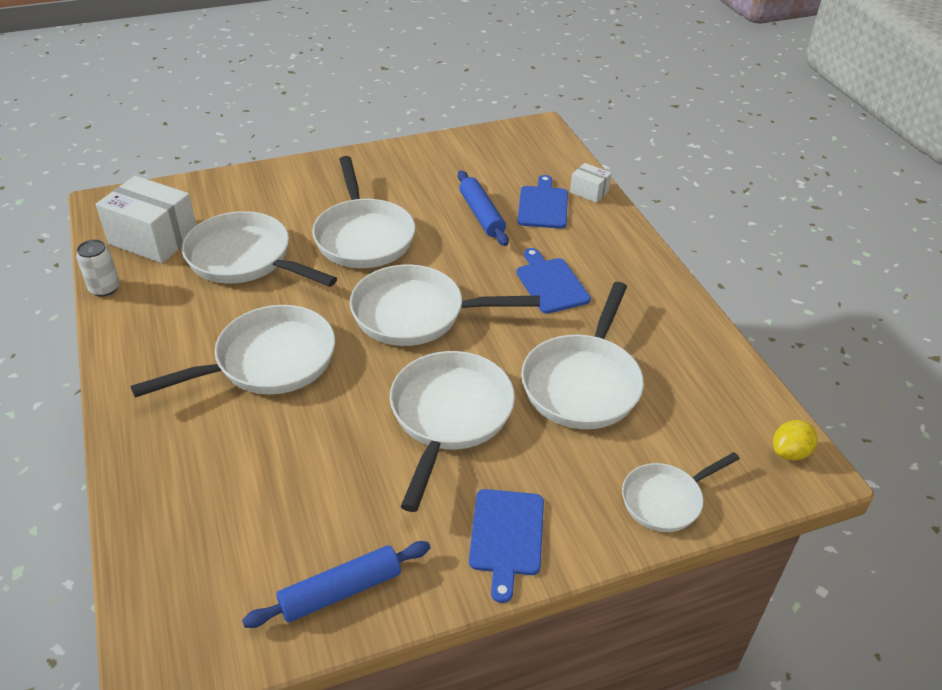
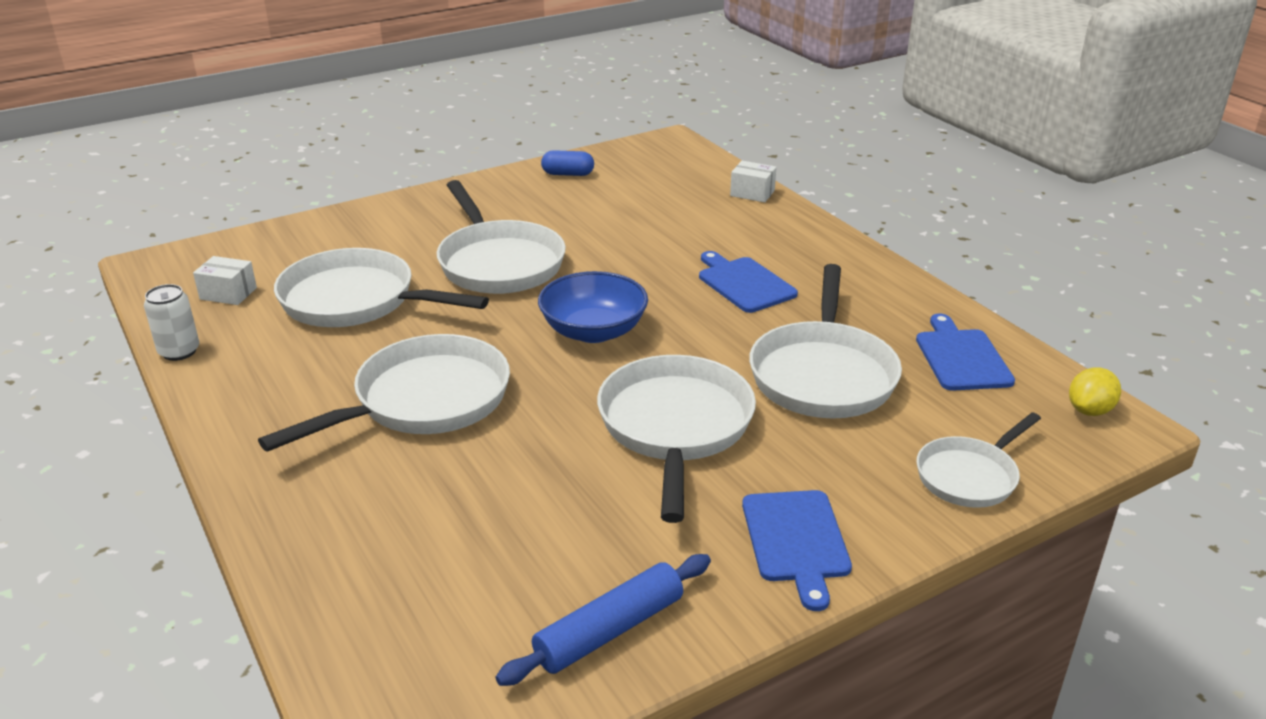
camera: 10 degrees left, 10 degrees down
white box [96,176,196,263] -> white box [193,256,257,305], size x0.49
white pan [350,265,540,346] -> blue bowl [538,271,648,343]
blue rolling pin [458,171,509,246] -> none
blue cutting board [517,175,568,229] -> blue cutting board moved to [916,314,1015,391]
none -> blue capsule [541,150,594,176]

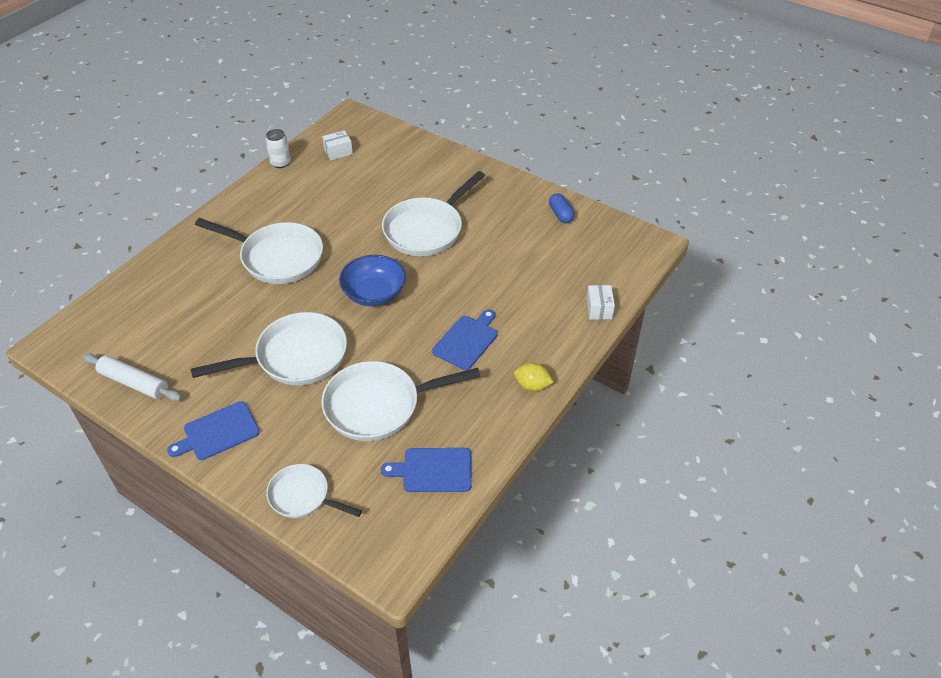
camera: 65 degrees right, 15 degrees up
white box [193,256,257,305] -> white box turned 75 degrees clockwise [322,130,353,160]
white pan [274,248,489,327] -> none
blue rolling pin [496,554,711,686] -> white rolling pin [83,353,182,401]
blue cutting board [916,314,1015,391] -> blue cutting board turned 150 degrees counterclockwise [381,448,472,492]
yellow lemon [1069,368,1121,416] -> yellow lemon moved to [514,363,553,391]

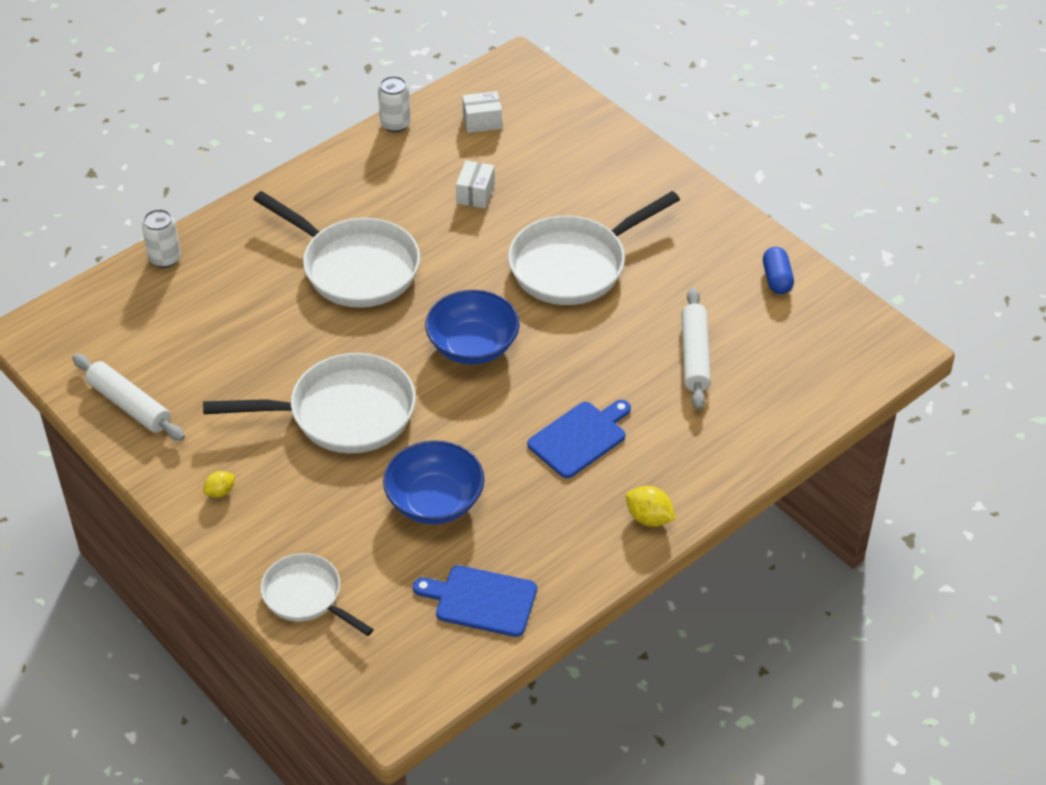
camera: 15 degrees right, 0 degrees up
blue cutting board [167,401,260,460] -> yellow lemon [203,471,236,497]
white pan [321,361,481,441] -> blue bowl [383,440,484,524]
white box [586,285,615,320] -> white box moved to [456,161,495,208]
none -> white can [142,209,181,268]
none -> white rolling pin [681,288,711,410]

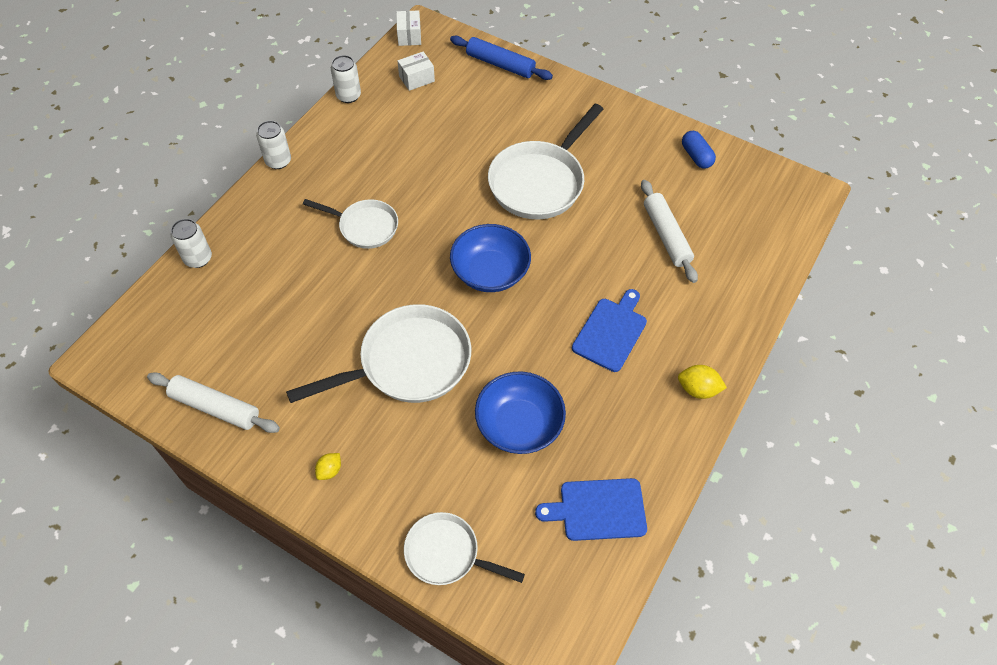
camera: 20 degrees left, 10 degrees up
white pan [253,191,420,307] -> white pan [303,199,398,249], size x0.59
white box [456,161,495,208] -> white box moved to [396,10,421,46]
none -> white can [256,121,291,169]
none -> blue rolling pin [450,36,553,80]

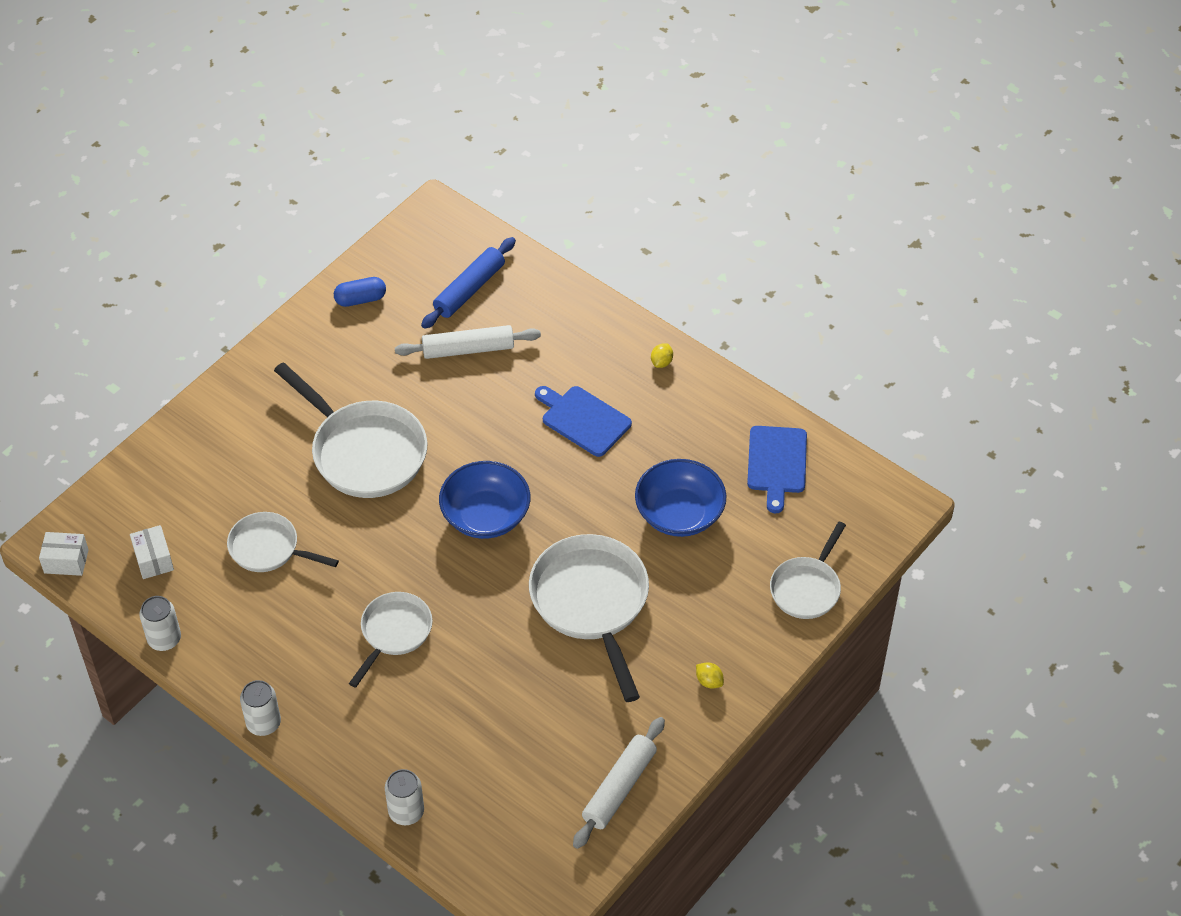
camera: 80 degrees left, 5 degrees down
blue rolling pin [450,36,553,80] -> blue rolling pin moved to [421,237,516,329]
yellow lemon [678,365,727,399] -> yellow lemon [651,344,673,368], size x0.66
none -> white pan [227,512,339,572]

